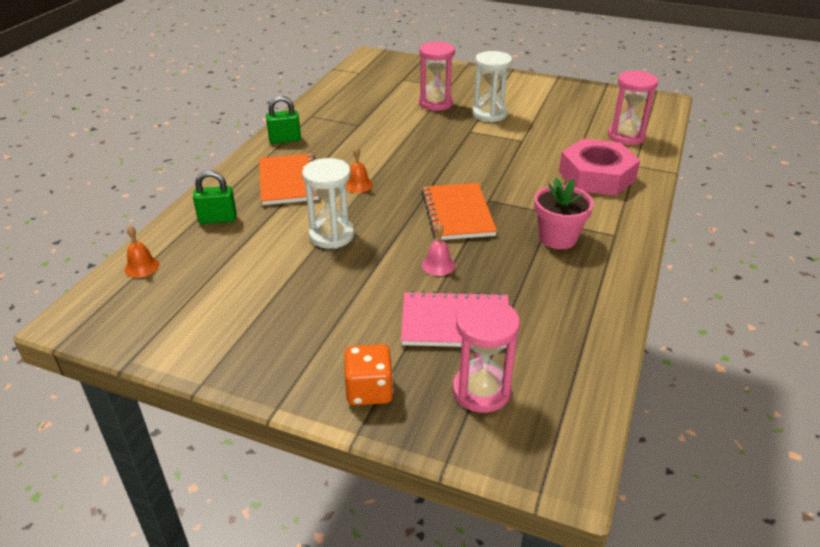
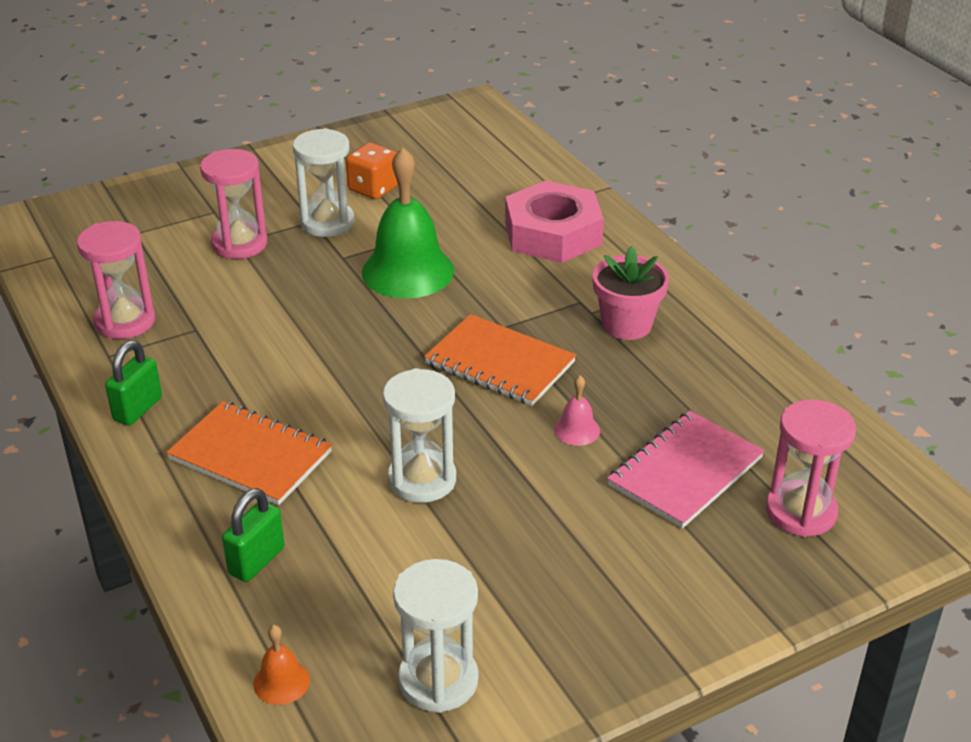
camera: 50 degrees left, 0 degrees up
orange dice [344,344,393,406] -> orange dice moved to [346,142,398,199]
orange bell [346,146,373,193] -> none
pink hourglass [608,70,658,145] -> pink hourglass moved to [77,221,155,339]
none -> green bell [362,147,454,298]
none -> white hourglass [393,559,478,713]

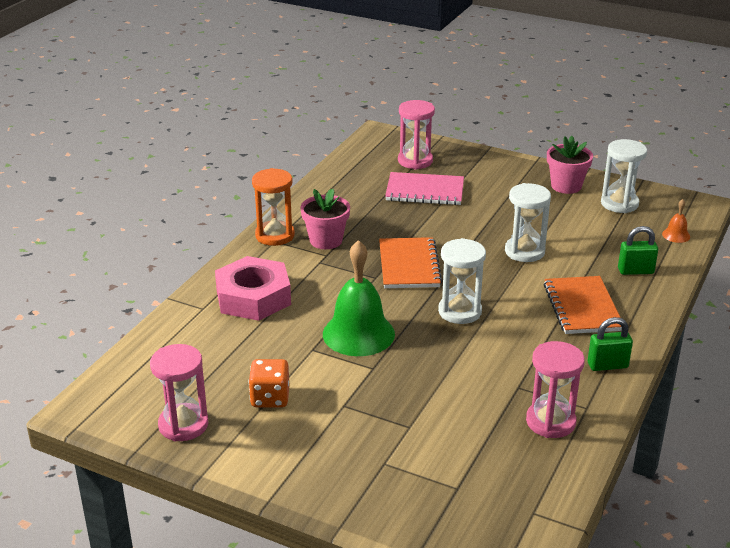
camera: 125 degrees left, 5 degrees down
pink hourglass [200,149,267,259] -> pink hourglass moved to [150,344,208,441]
white hourglass [293,128,354,237] -> white hourglass moved to [438,238,486,324]
pink bell [554,375,600,446] -> none
none -> orange hourglass [252,168,295,246]
none -> pink flower pot [547,136,593,194]

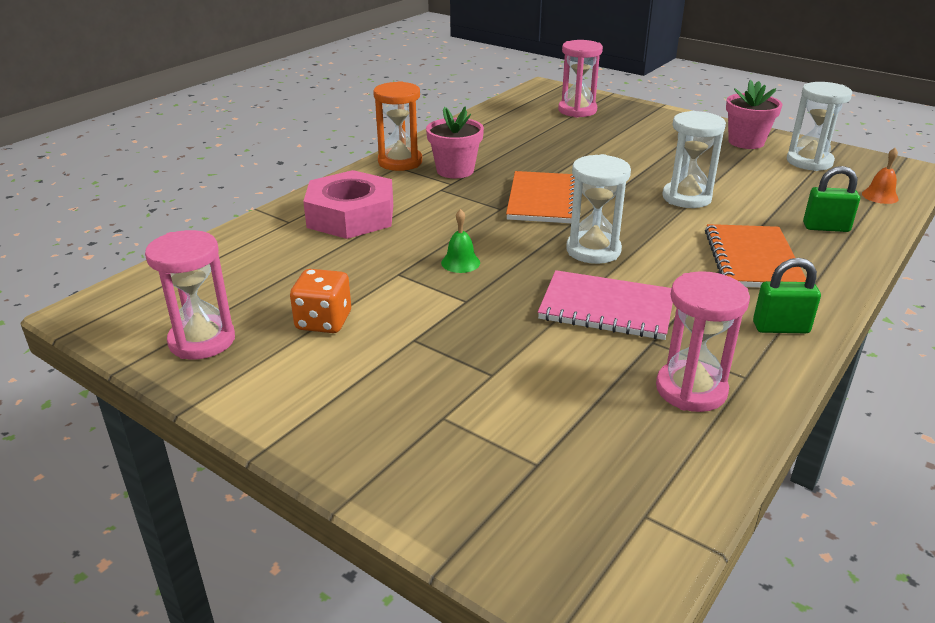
camera: 10 degrees right, 0 degrees up
green bell [323,240,395,356] -> green bell [441,209,480,273], size x0.43
pink notebook [385,172,464,205] -> pink notebook moved to [538,270,673,340]

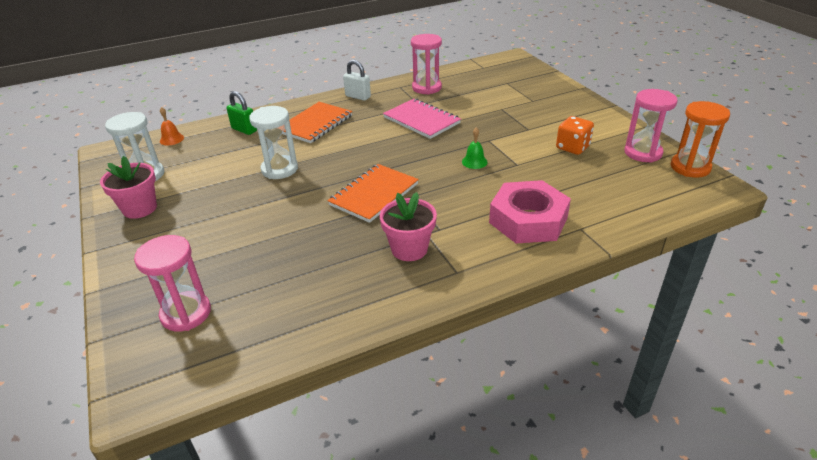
camera: 150 degrees left, 5 degrees up
orange hourglass [373,81,422,171] -> orange hourglass moved to [671,101,730,178]
white hourglass [566,154,631,264] -> none
green padlock [753,258,821,333] -> white padlock [343,60,371,101]

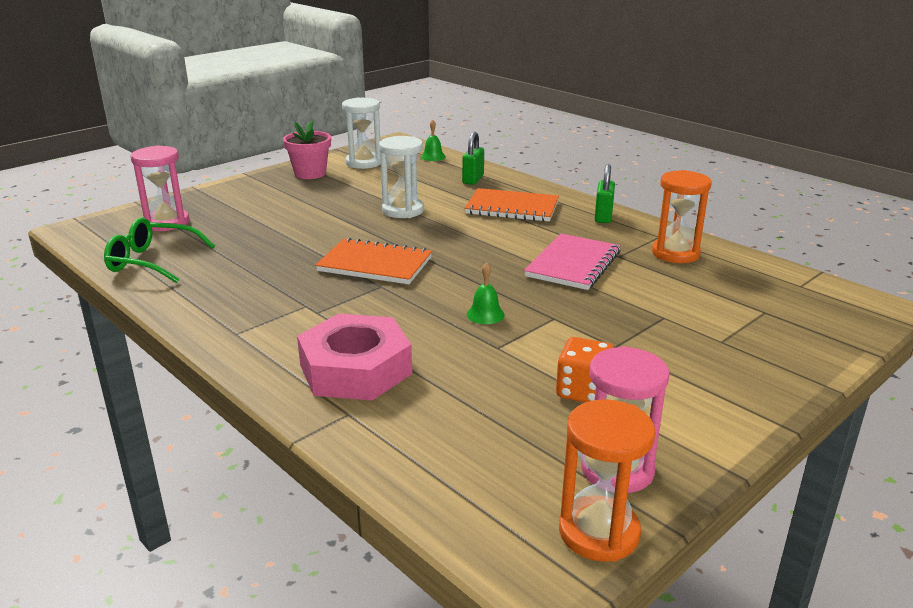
camera: 70 degrees right, 10 degrees down
orange bell [160,107,184,145] -> green bell [421,120,446,161]
white padlock [343,60,371,101] -> green padlock [595,164,615,223]
pink flower pot [380,192,437,261] -> none
pink hourglass [411,34,442,95] -> orange hourglass [652,170,711,263]
none -> green glasses [104,217,215,283]

